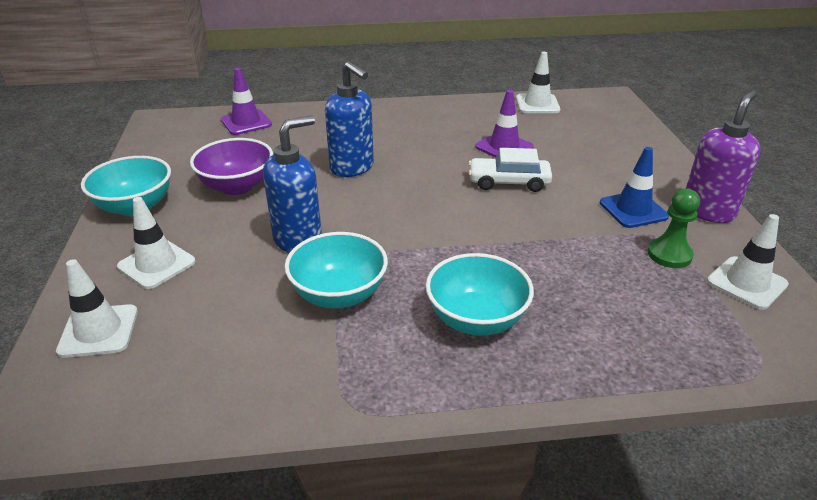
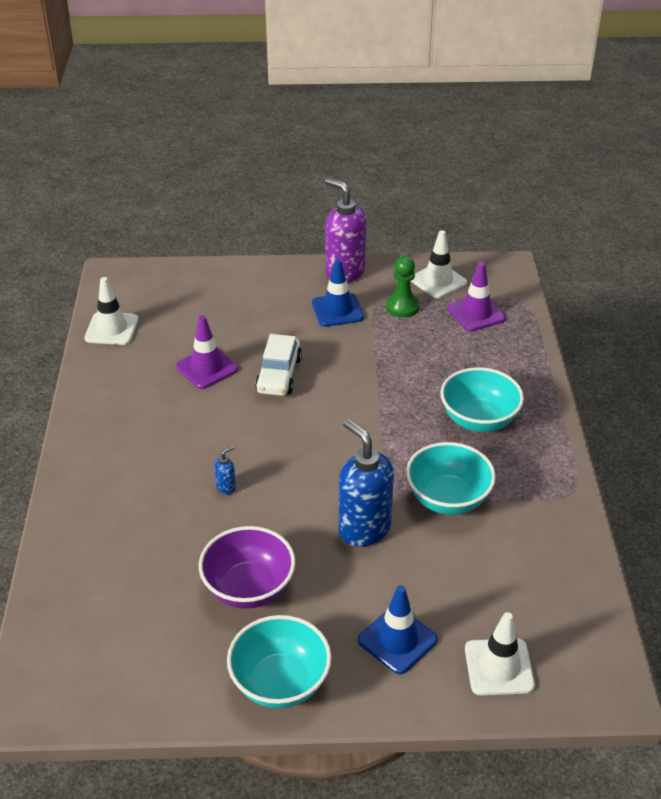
camera: 85 degrees left, 5 degrees up
white traffic cone [117,197,196,289] -> blue traffic cone [358,585,438,674]
purple traffic cone [221,68,272,135] -> purple traffic cone moved to [448,262,506,332]
blue soap dispenser [325,61,374,177] -> blue soap dispenser [214,446,236,495], size x0.41

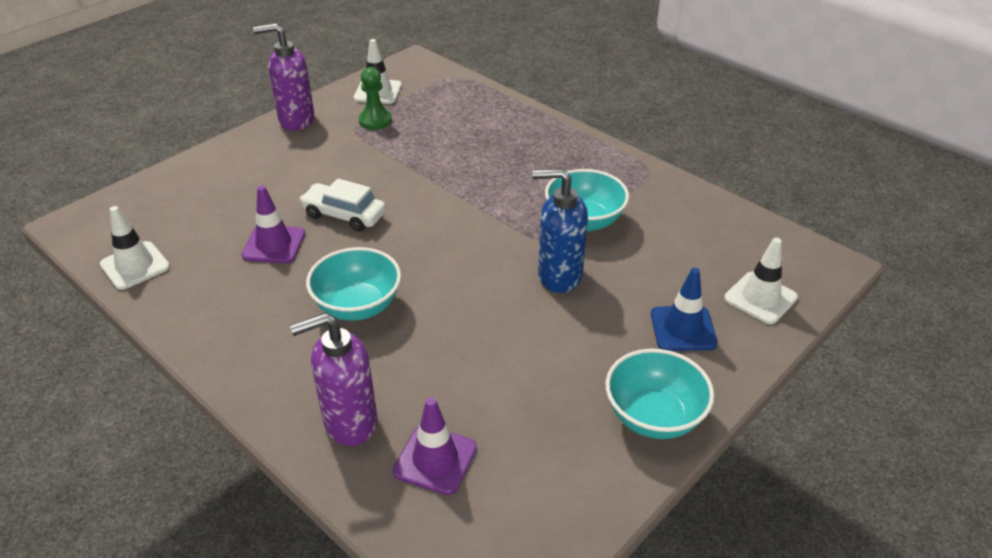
camera: 45 degrees left, 0 degrees up
purple bowl [199,526,295,609] -> none
blue soap dispenser [214,446,236,495] -> none
white car [255,334,302,396] -> white car turned 150 degrees clockwise [299,179,386,232]
blue traffic cone [312,259,364,327] -> none
turquoise bowl [440,367,524,432] -> turquoise bowl moved to [306,247,401,321]
purple traffic cone [448,262,506,332] -> purple traffic cone moved to [393,397,477,495]
none -> purple soap dispenser [290,313,377,446]

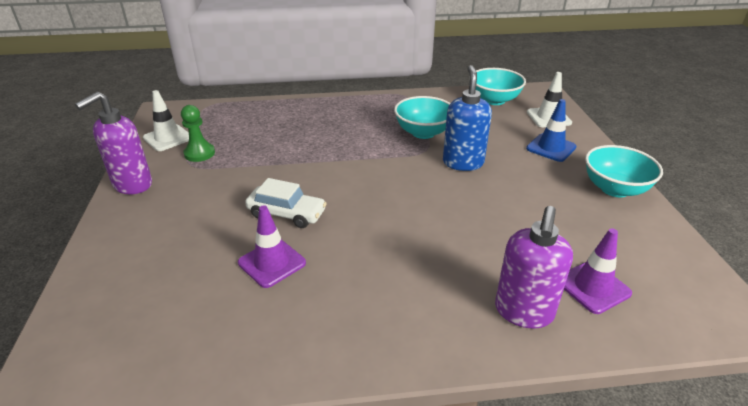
camera: 50 degrees left, 5 degrees down
white traffic cone [100,206,170,290] -> none
white car [299,179,386,232] -> white car turned 135 degrees counterclockwise [245,178,327,228]
turquoise bowl [306,247,401,321] -> turquoise bowl moved to [476,68,526,105]
blue soap dispenser [532,168,588,293] -> blue soap dispenser turned 135 degrees clockwise [443,65,492,171]

